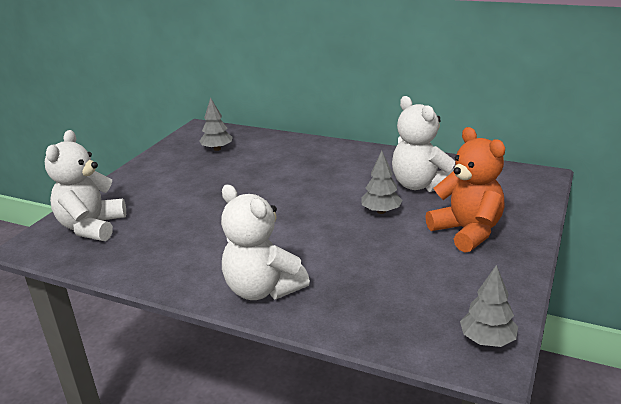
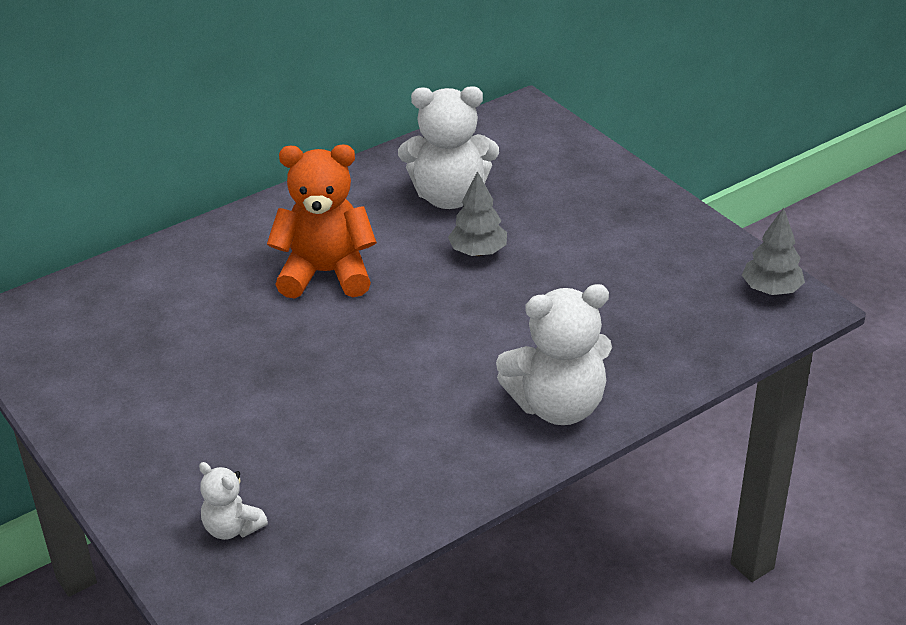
camera: 60 degrees left, 10 degrees up
white teddy bear [45,130,126,241] -> white teddy bear [199,462,268,540], size x0.51
grey tree [200,97,233,151] -> none
orange teddy bear [425,127,505,253] -> orange teddy bear moved to [267,144,377,299]

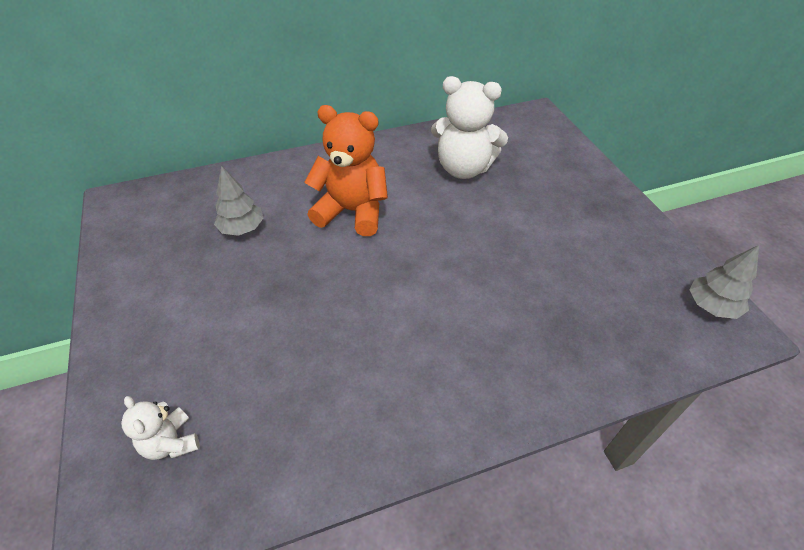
camera: 15 degrees right, 10 degrees up
grey tree [448,171,507,256] -> grey tree moved to [214,166,264,236]
white teddy bear [496,284,612,425] -> none

